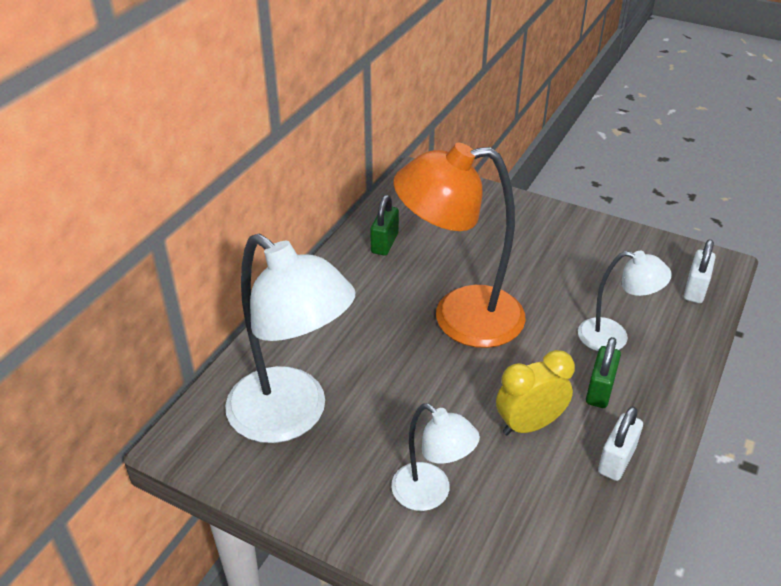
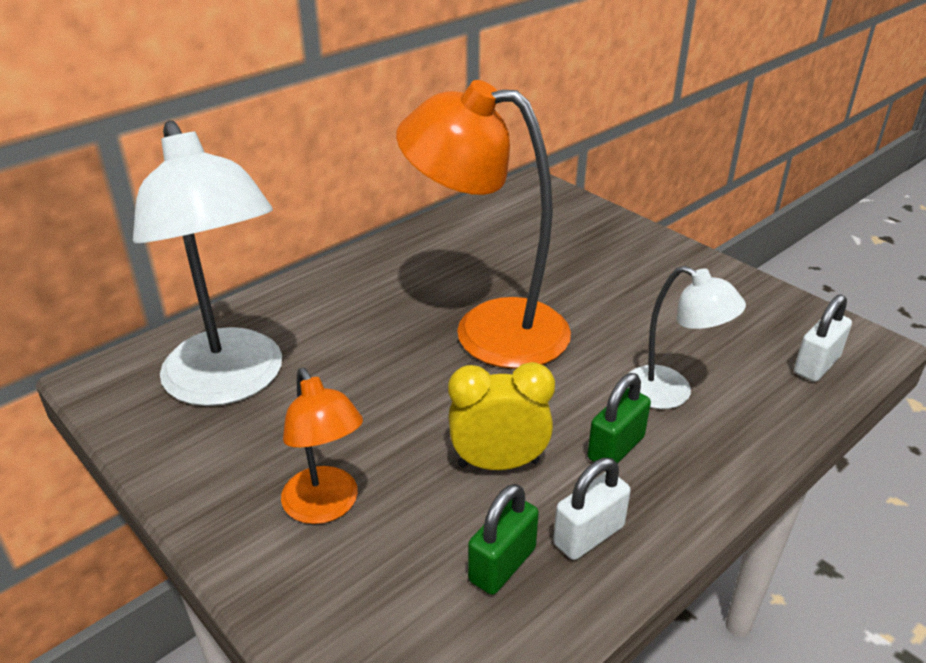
camera: 20 degrees right, 5 degrees down
green padlock [370,195,399,256] -> green padlock moved to [468,484,539,595]
white lamp [391,403,480,511] -> orange lamp [281,368,363,524]

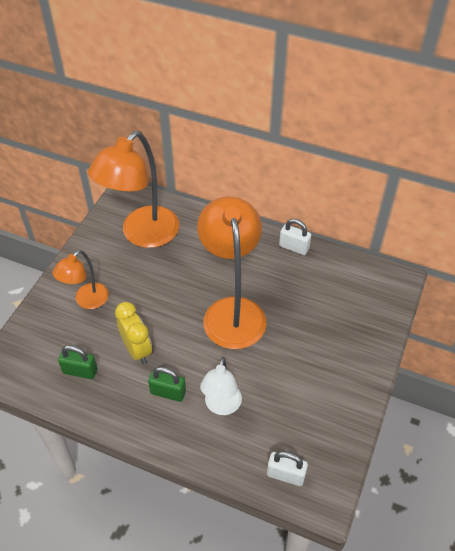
camera: 65 degrees right, 15 degrees up
white lamp [133,120,282,406] -> orange lamp [88,131,179,248]
white padlock [553,458,631,560] -> white padlock moved to [279,219,311,255]

